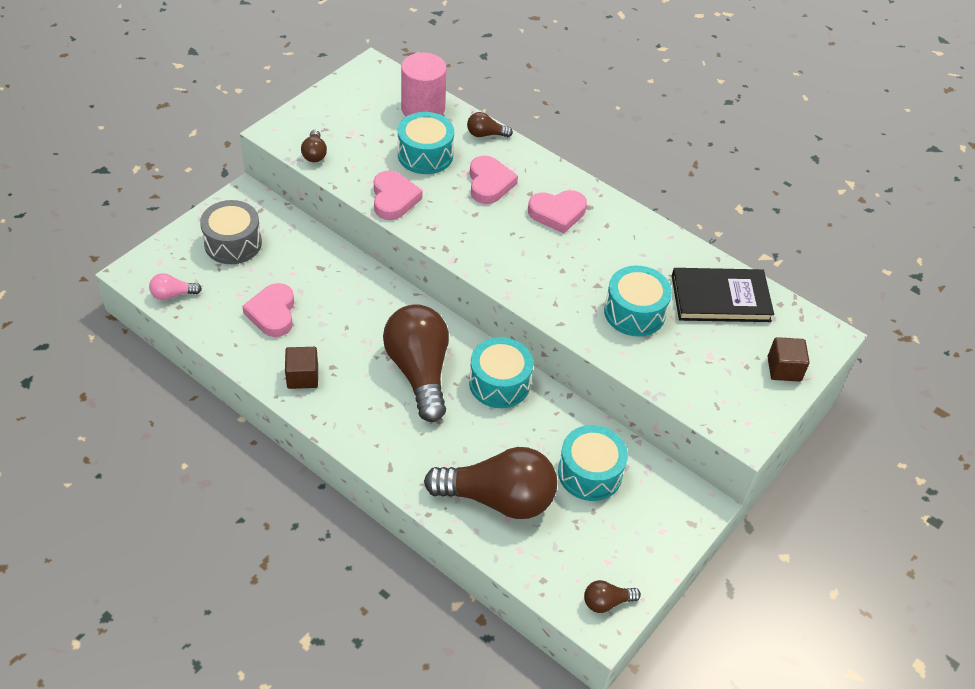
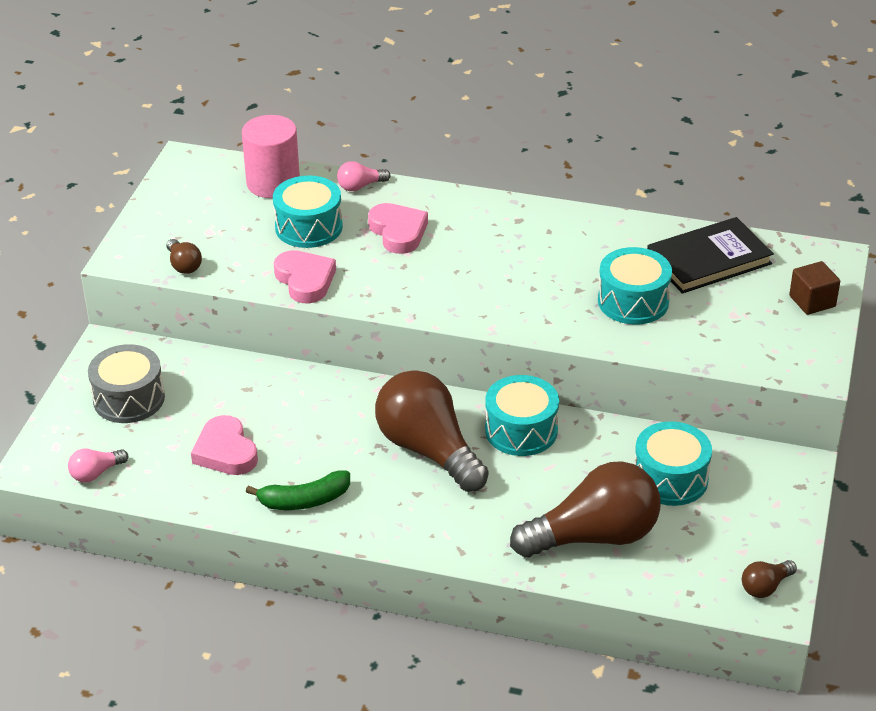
camera: 20 degrees left, 10 degrees down
brown cube [285,347,318,389] -> green banana [246,471,350,510]
brown light bulb [467,112,513,137] -> pink light bulb [337,161,391,191]
pink heart [528,190,587,233] -> none

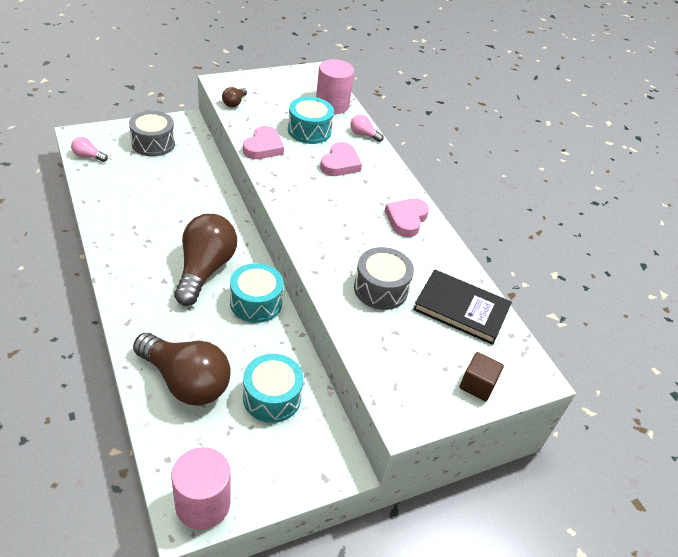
camera: 45 degrees right, 5 degrees up
pink heart [191,415,258,475] -> pink heart moved to [385,198,429,237]
green banana [246,471,350,510] -> none
turquoise drum [598,247,672,325] -> grey drum [354,247,414,310]
brown light bulb [742,560,797,598] -> pink cylinder [171,447,230,530]

